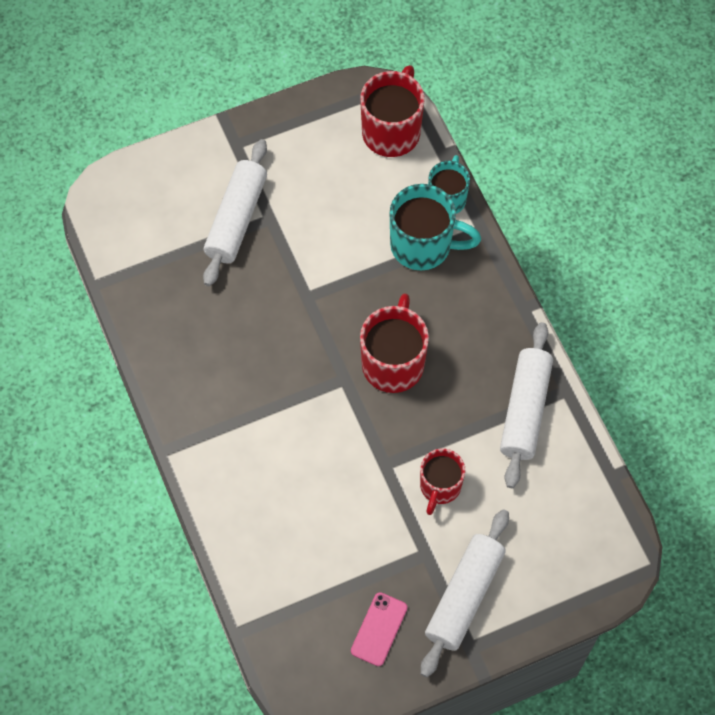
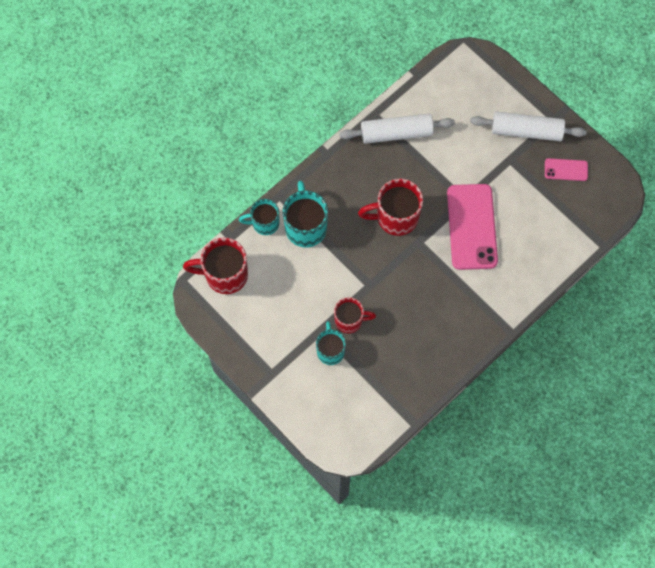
camera: 110 degrees left, 5 degrees up
white rolling pin [203,139,267,286] -> turquoise mug [316,321,346,365]
red mug [420,448,465,515] -> red mug moved to [334,297,376,333]
none -> pink phone [447,184,498,270]

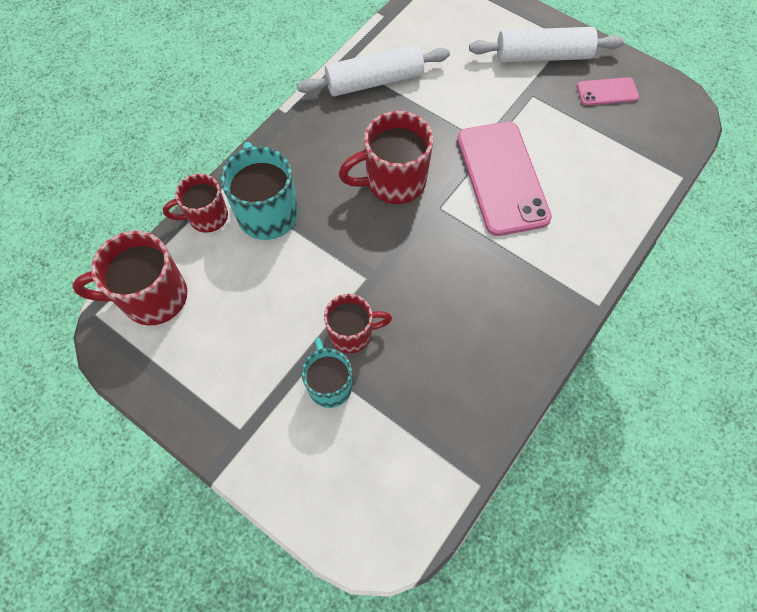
camera: 10 degrees left, 5 degrees down
turquoise mug [239,199,279,235] -> red mug [163,174,228,233]

